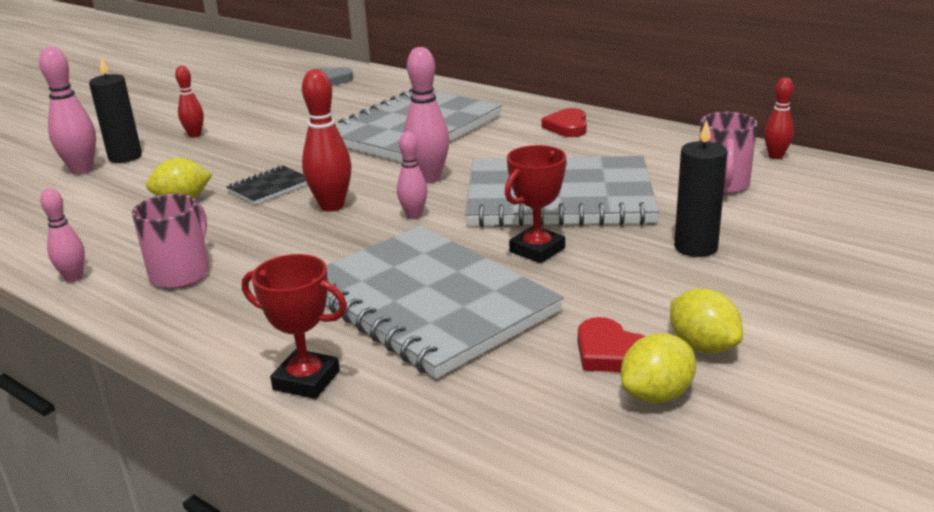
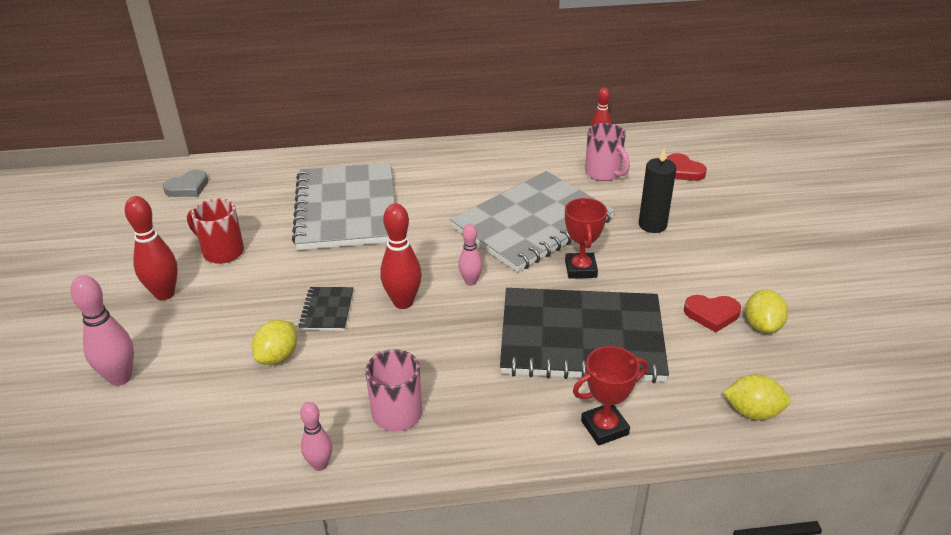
camera: 45 degrees left, 10 degrees up
black candle [89,57,142,163] -> none
red bowling pin [175,66,204,138] -> red bowling pin [125,196,178,300], size x1.63
grey notebook [325,225,563,379] -> black notebook [500,288,669,383]
pink bowling pin [403,47,449,183] -> none
red heart [541,108,587,137] -> red heart moved to [667,153,707,181]
yellow lemon [670,288,743,353] -> yellow lemon moved to [722,374,791,420]
none -> red mug [187,198,244,264]

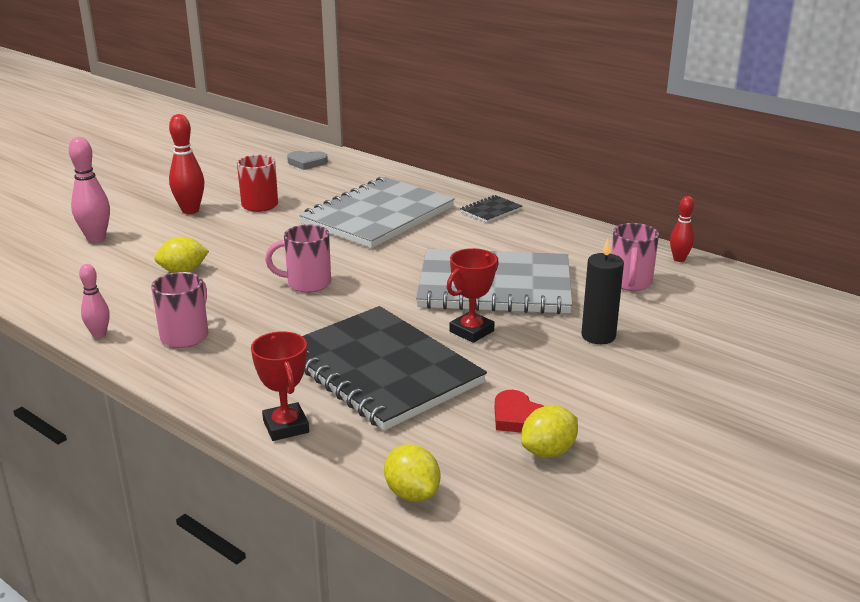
camera: 45 degrees right, 10 degrees down
black notebook [298,287,354,331] -> black notebook moved to [460,195,522,223]
red bowling pin [380,203,422,309] -> pink mug [265,224,331,293]
pink bowling pin [458,224,483,286] -> none
red trophy [573,346,648,446] -> red trophy turned 45 degrees clockwise [251,331,309,441]
red heart [667,153,707,181] -> none

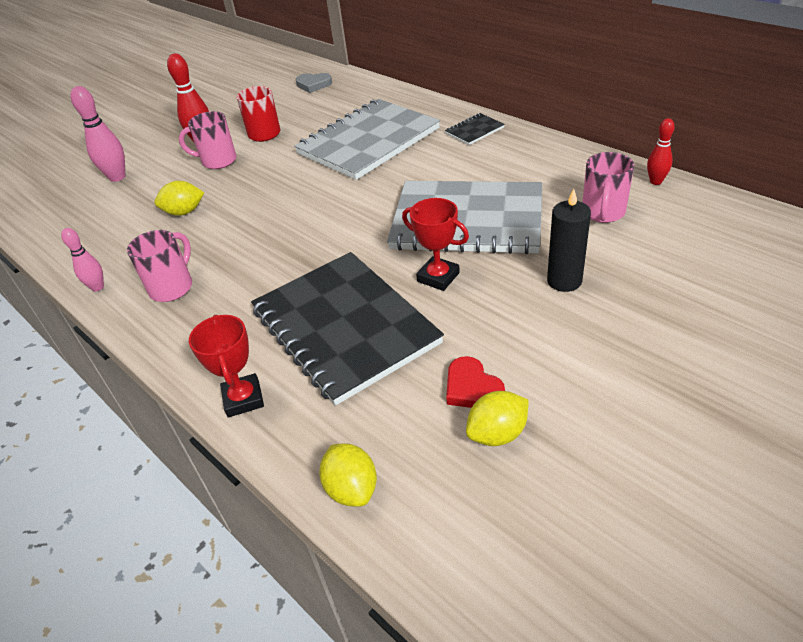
camera: 10 degrees right, 15 degrees up
pink mug [265,224,331,293] -> pink mug moved to [179,111,237,169]
red trophy [447,248,499,343] -> red trophy turned 75 degrees clockwise [402,198,469,291]

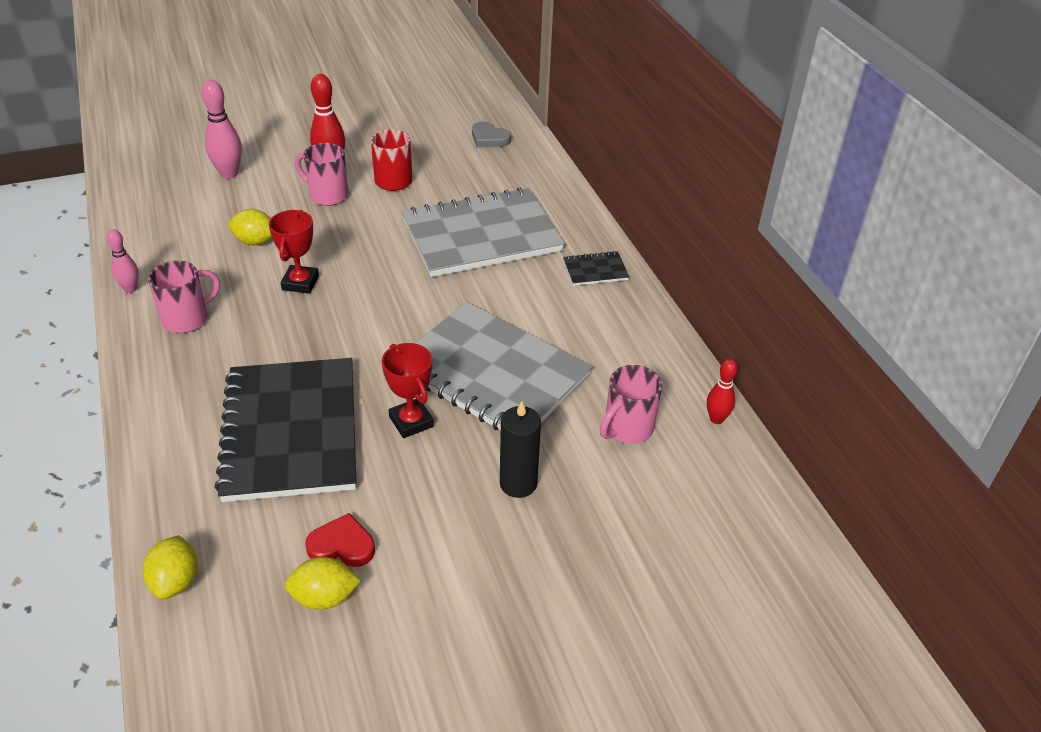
camera: 20 degrees right, 0 degrees up
red trophy [189,315,264,417] -> red trophy moved to [269,210,319,294]
red heart [446,356,505,408] -> red heart turned 105 degrees clockwise [305,513,375,567]

